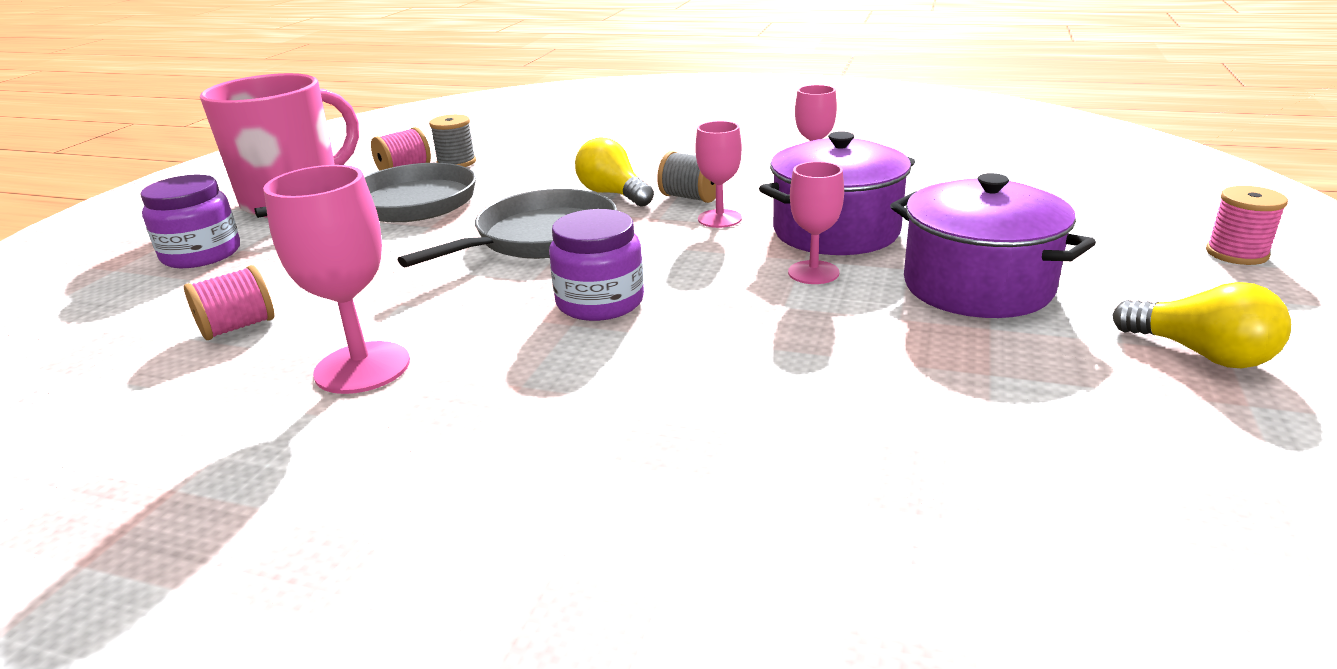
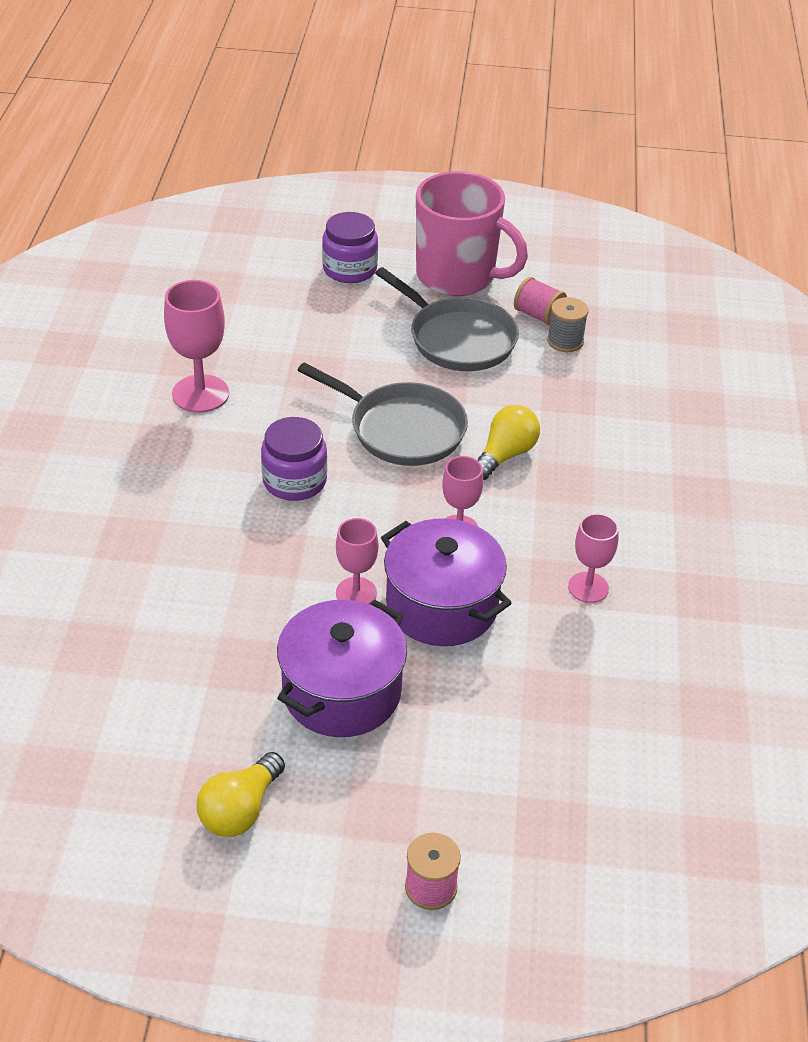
camera: 75 degrees right, 15 degrees up
pink spool [184,265,275,340] -> none
grey spool [657,151,716,203] -> none

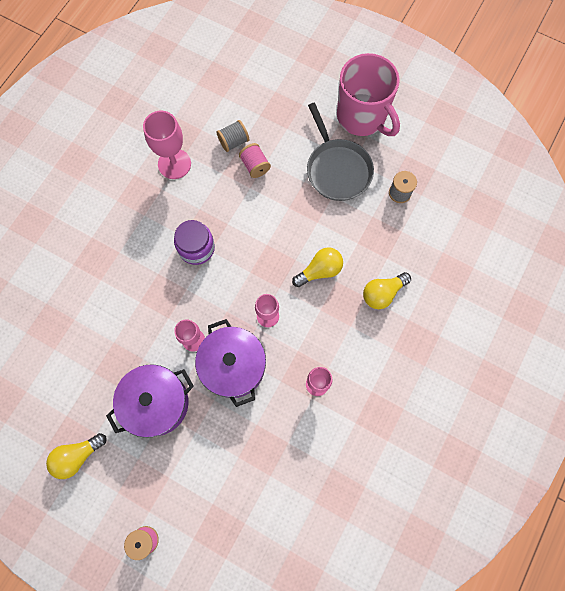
camera: 25 degrees right, 30 degrees up
grey pan [298,362,468,466] -> none
purple jar [322,212,378,283] -> none
pink spool [514,277,567,326] -> pink spool moved to [239,143,271,178]
none -> grey spool [216,120,249,152]
none -> yellow light bulb [363,272,411,309]

